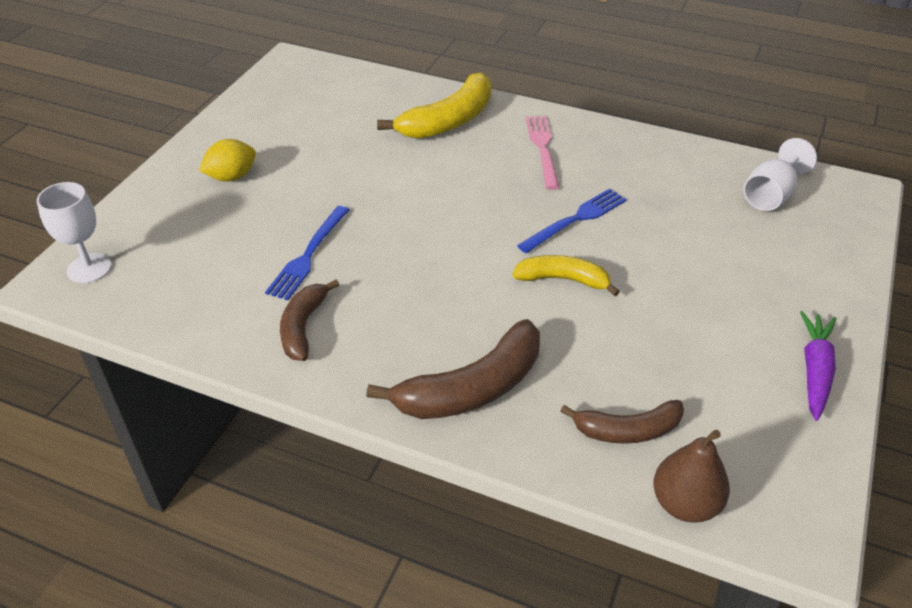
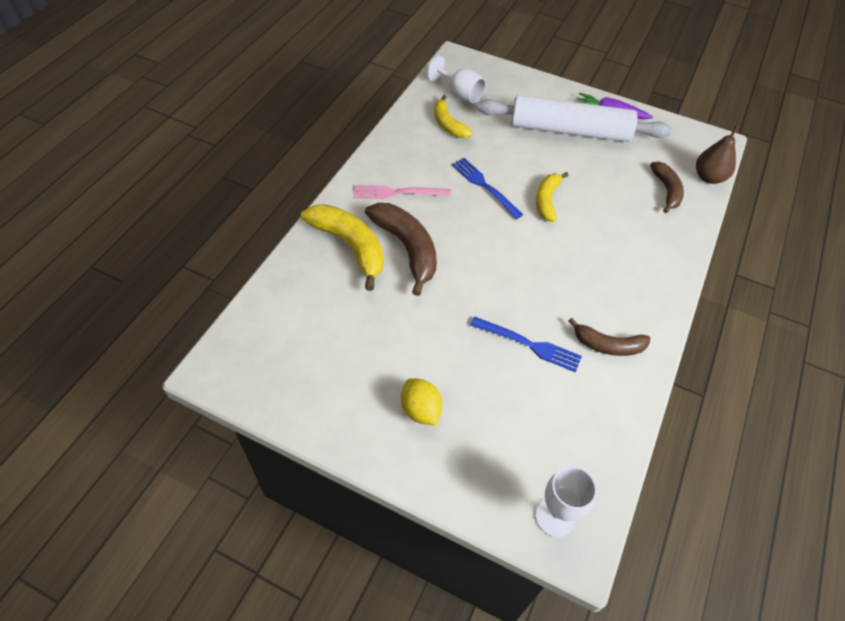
camera: 90 degrees left, 10 degrees up
brown banana [366,319,540,419] -> brown banana moved to [365,203,437,296]
none -> yellow banana [434,95,473,138]
none -> white rolling pin [477,95,672,142]

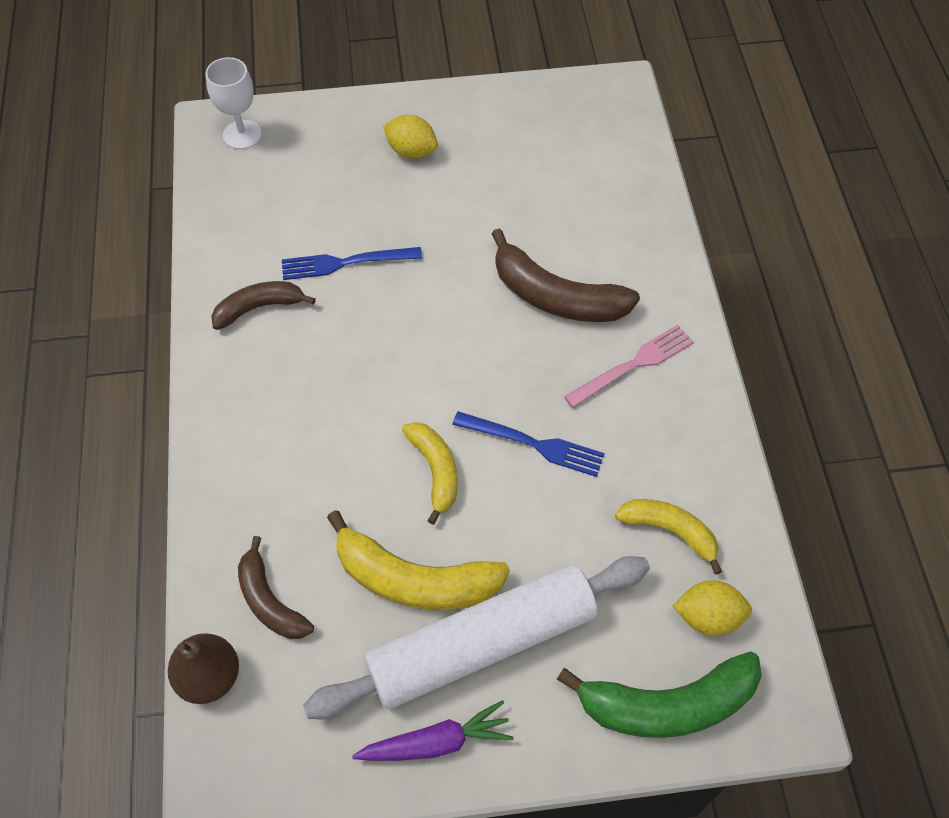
camera: 150 degrees right, 5 degrees up
yellow banana [301,204,384,291] -> yellow banana moved to [327,510,510,610]
white goblet [428,56,486,103] -> yellow lemon [673,580,752,636]
none -> green banana [557,652,762,738]

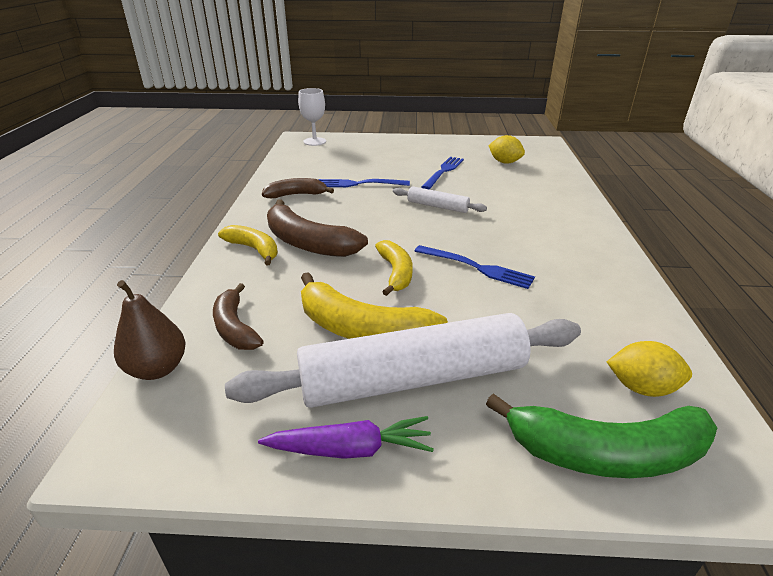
camera: 10 degrees right, 25 degrees down
yellow lemon [383,115,438,159] -> yellow lemon moved to [488,135,525,164]
brown banana [492,228,640,322] -> brown banana moved to [267,199,368,257]
pink fork [564,325,694,408] -> none
yellow banana [615,499,722,575] -> yellow banana moved to [218,225,278,265]
none -> white rolling pin [393,186,487,213]
none -> blue fork [421,157,464,190]

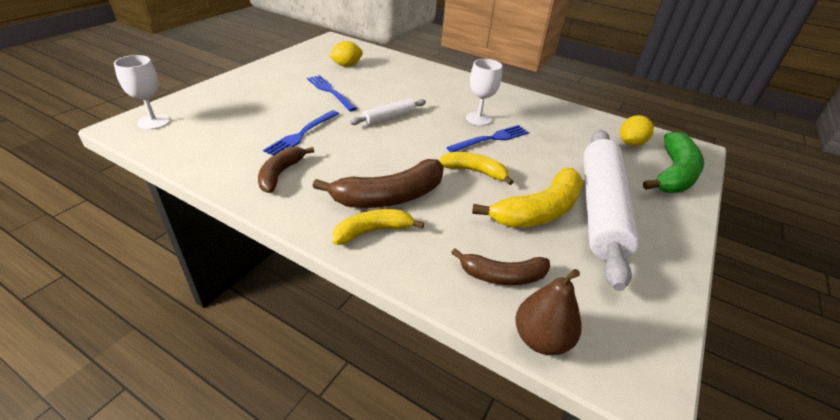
camera: 65 degrees left, 5 degrees up
purple carrot [258,416,434,459] -> none
none -> white goblet [466,59,502,126]

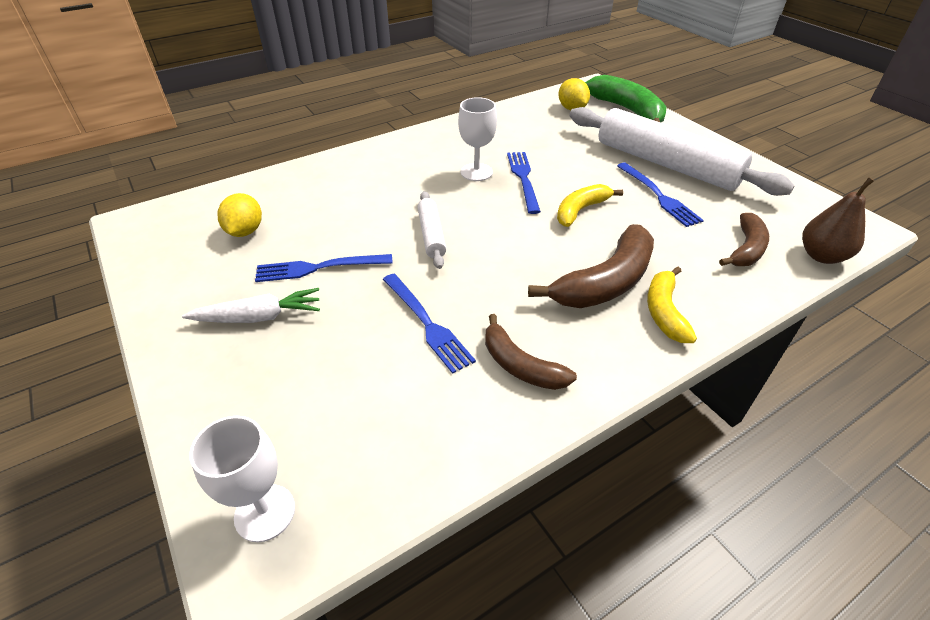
camera: 60 degrees left, 5 degrees up
brown banana [313,159,444,208] -> brown banana turned 45 degrees clockwise [528,224,654,308]
yellow banana [472,168,583,228] -> blue fork [617,163,704,227]
none -> white carrot [182,288,320,323]

